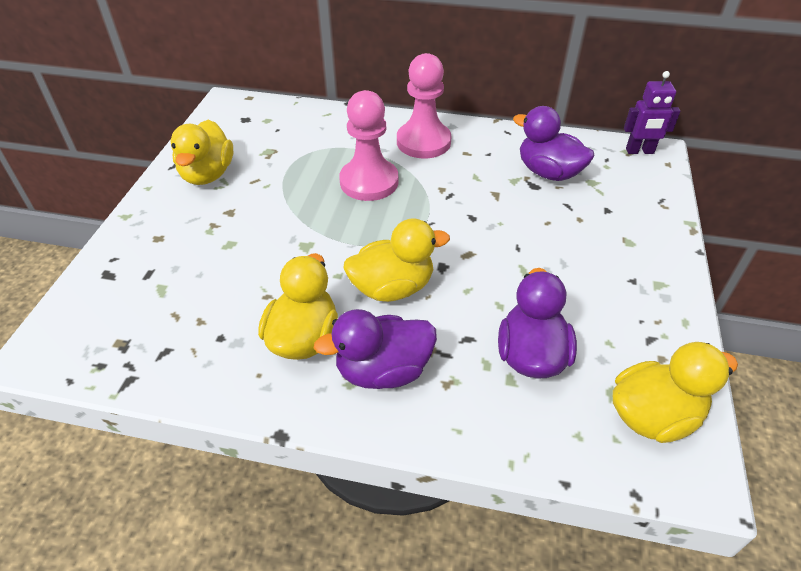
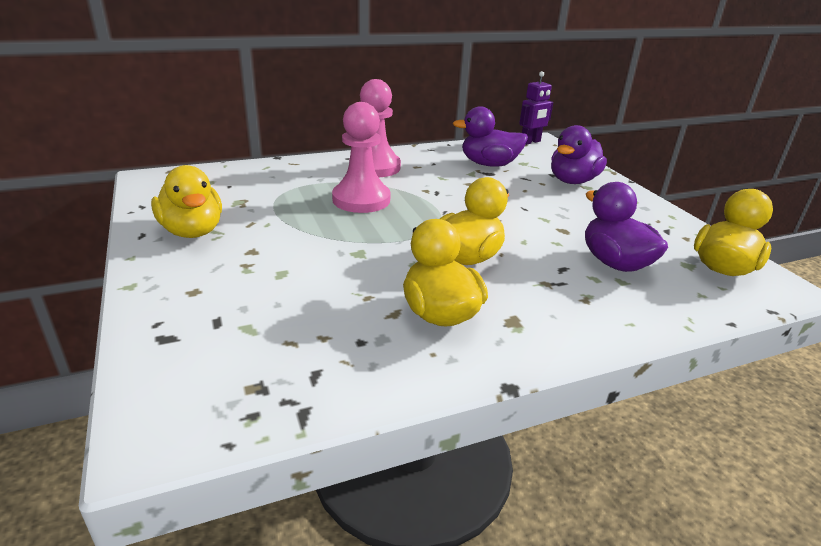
camera: 35 degrees left, 15 degrees down
purple duck [314,309,437,389] -> purple duck moved to [551,125,607,184]

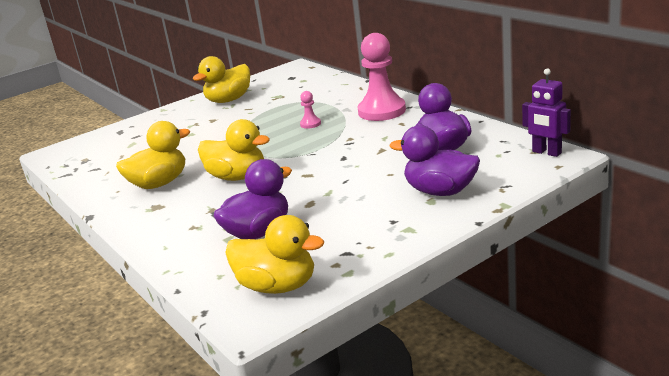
camera: 80 degrees right, 5 degrees down
pink pawn [332,102,391,213] -> pink pawn [300,91,321,129], size x0.44

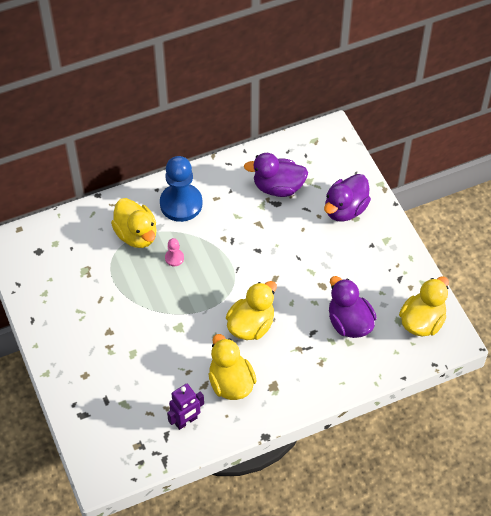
camera: 80 degrees left, 30 degrees up
yellow duck [193,56,250,103] -> yellow duck moved to [111,198,157,248]
pink pawn [358,33,406,121] -> blue pawn [160,156,203,222]
purple robot [522,68,571,157] -> purple robot moved to [167,384,204,430]

